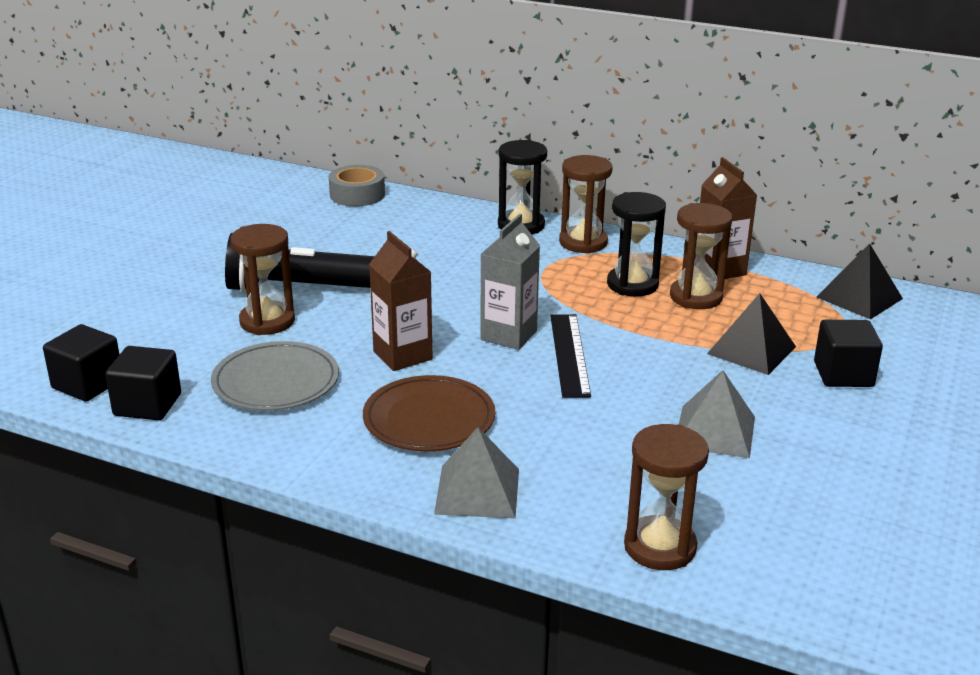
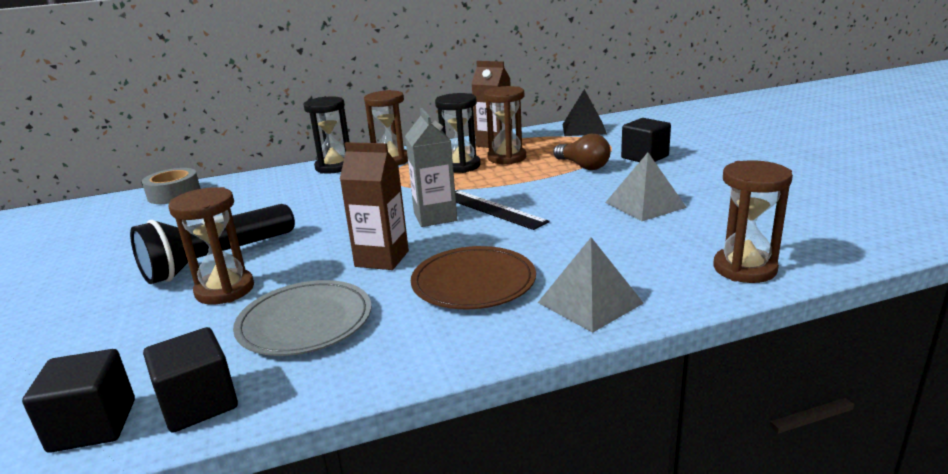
camera: 40 degrees left, 5 degrees down
black pyramid [707,293,796,375] -> brown light bulb [553,134,611,170]

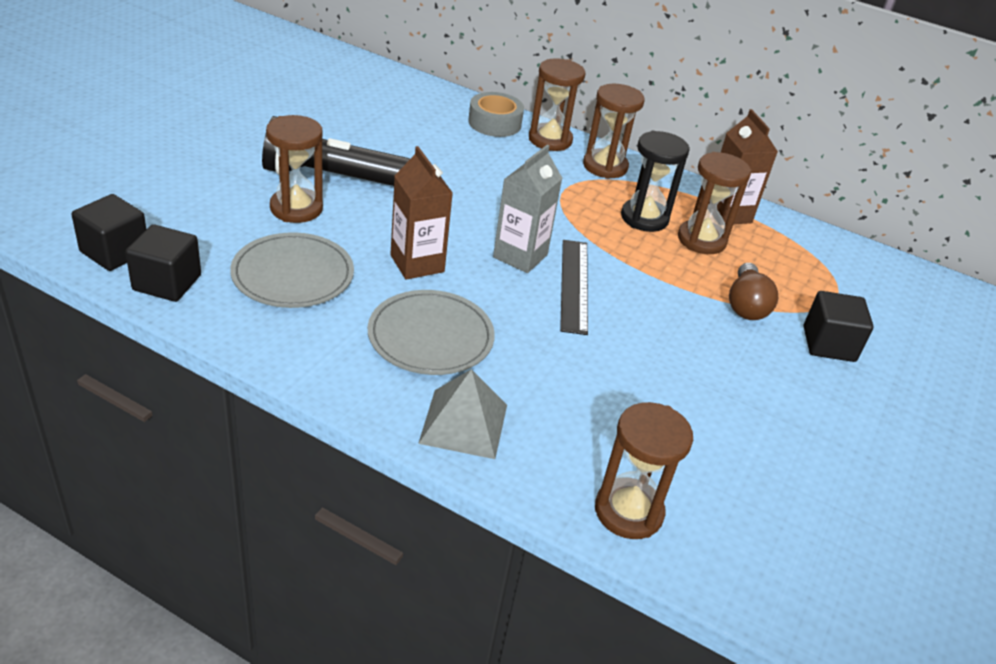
camera: 40 degrees right, 15 degrees up
grey tape [142,168,200,204] -> grey tape moved to [468,92,524,137]
black hourglass [304,96,349,174] -> brown hourglass [529,58,586,151]
brown plate [411,246,536,309] -> grey plate [368,290,495,375]
black pyramid [562,89,607,136] -> none
grey pyramid [605,153,687,221] -> none

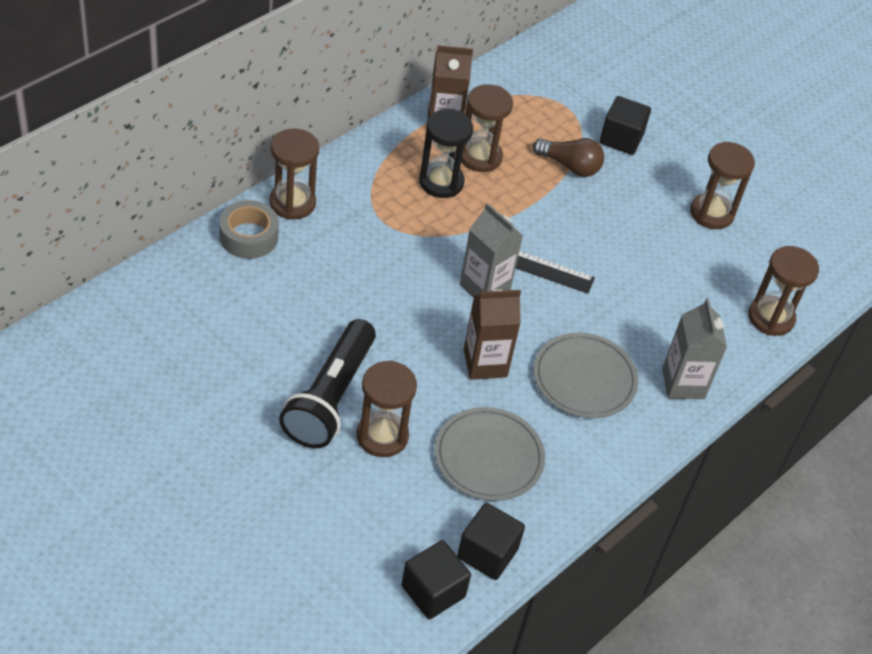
camera: 75 degrees left, 10 degrees up
grey pyramid [418,369,507,459] -> grey carton [662,298,727,399]
brown hourglass [583,84,644,179] -> brown hourglass moved to [690,141,755,229]

